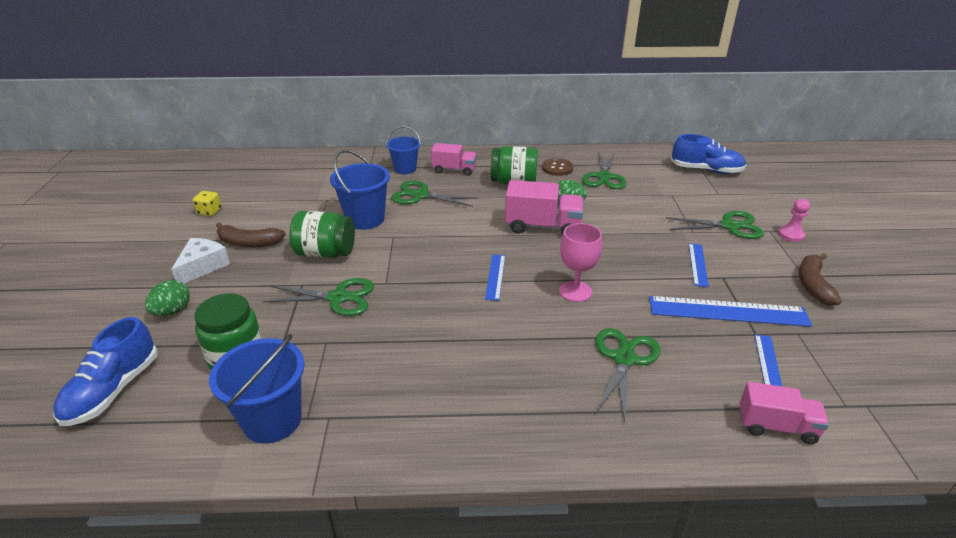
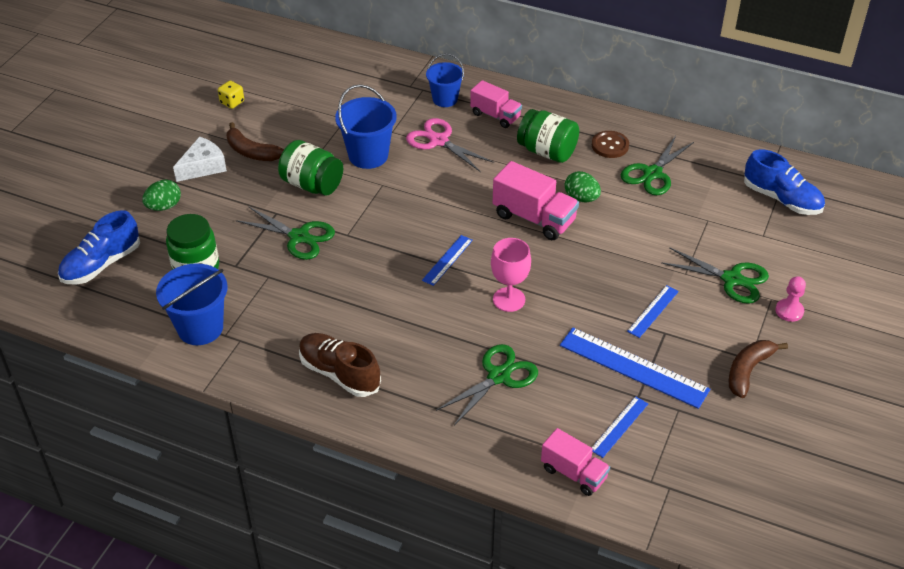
camera: 25 degrees right, 10 degrees up
green scissors [391,180,479,207] -> pink scissors [406,118,494,172]
none -> brown shoe [299,333,381,397]

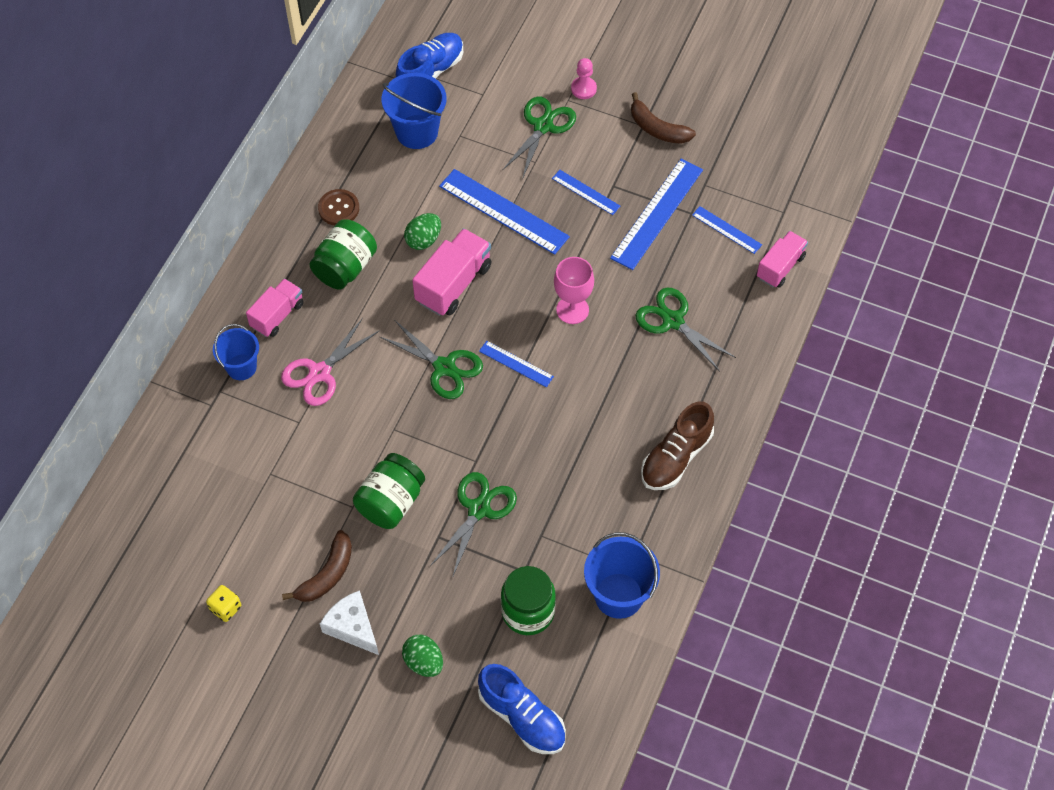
camera: 90 degrees left, 15 degrees up
blue bucket [335,84,397,169] -> blue bucket moved to [381,73,447,149]
green scissors [621,136,694,195] -> green scissors moved to [380,320,483,399]
none -> blue ruler [439,169,570,255]

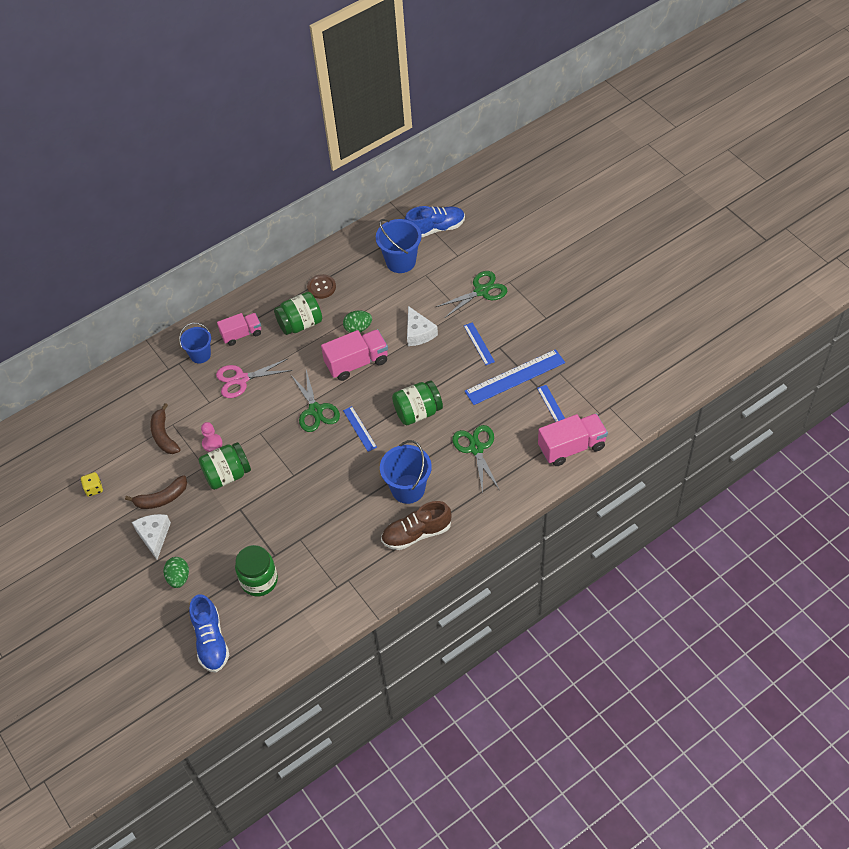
camera: 35 degrees right, 5 degrees down
green scissors [430,472,517,578] -> none
blue ruler [439,169,570,255] -> white cheese [407,306,438,346]
pink goblet [554,257,594,324] -> green jar [392,380,443,425]
pink pawn [571,58,597,99] -> pink pawn moved to [201,422,222,452]
blue bucket [584,532,660,619] -> blue bucket moved to [380,440,432,504]
brown banana [631,92,696,144] -> brown banana moved to [150,403,180,454]
pink truck [757,231,808,288] -> pink truck [538,414,608,466], size x1.50

